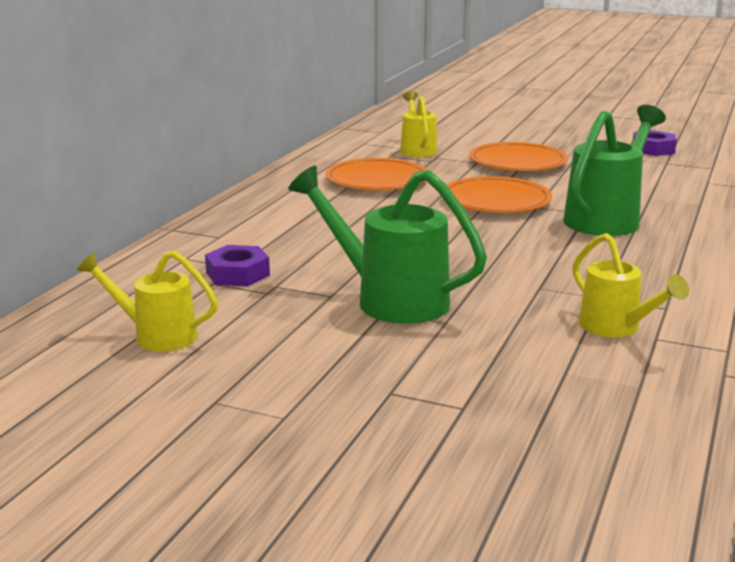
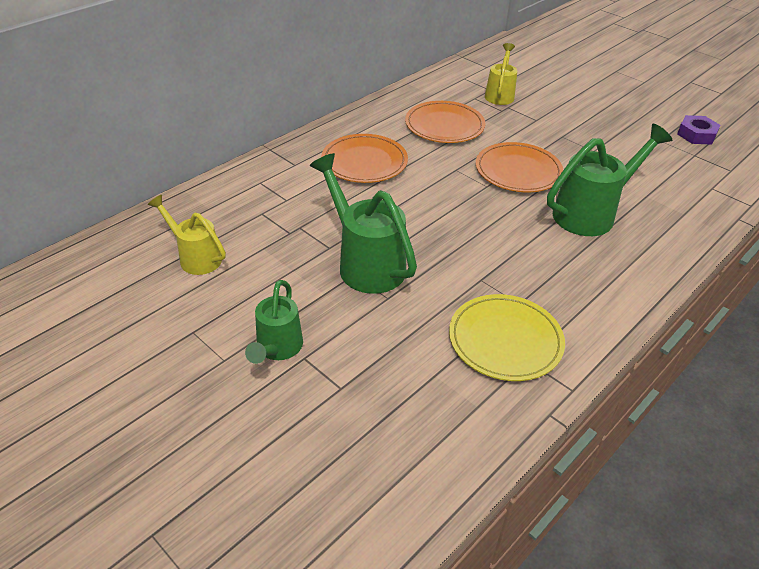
camera: 20 degrees right, 20 degrees up
purple nut [205,245,270,286] -> none
orange plate [469,142,568,171] -> orange plate moved to [321,134,408,183]
yellow watering can [572,233,689,337] -> yellow plate [449,294,565,381]
none -> green watering can [245,280,303,364]

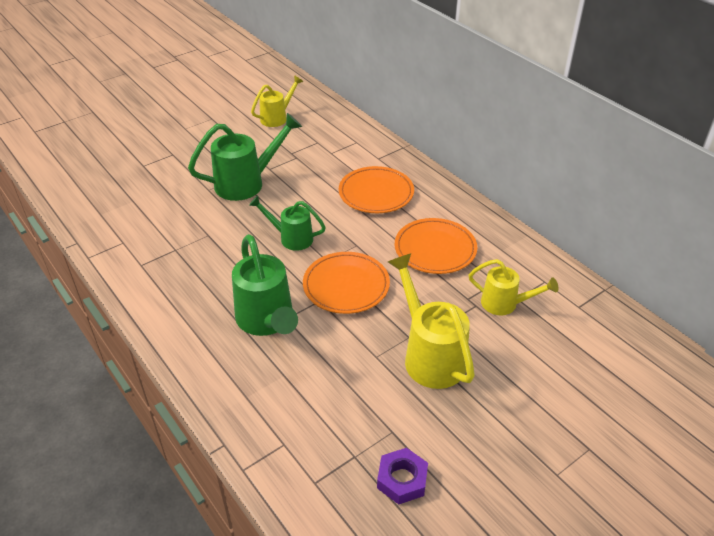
camera: 100 degrees right, 0 degrees up
green watering can [245,280,303,364] -> green watering can moved to [249,195,326,251]
yellow plate [449,294,565,381] -> none
none -> yellow watering can [388,254,475,389]

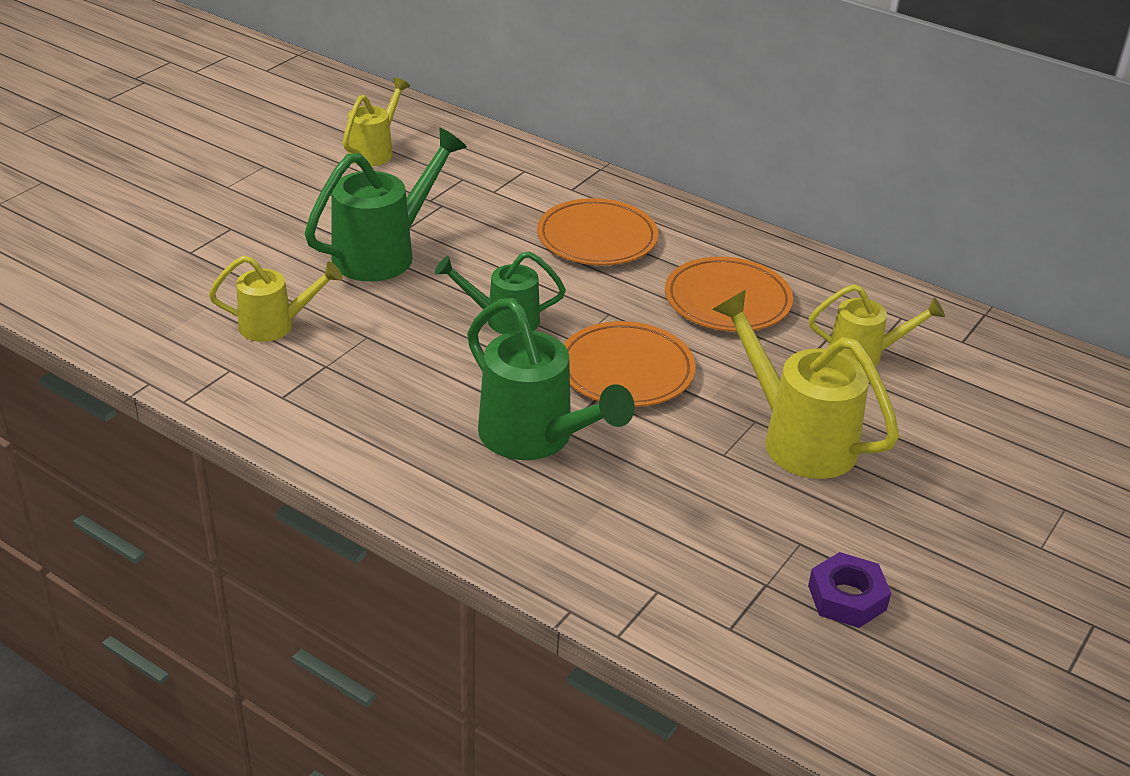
camera: 20 degrees left, 5 degrees down
none -> yellow watering can [209,256,342,342]

